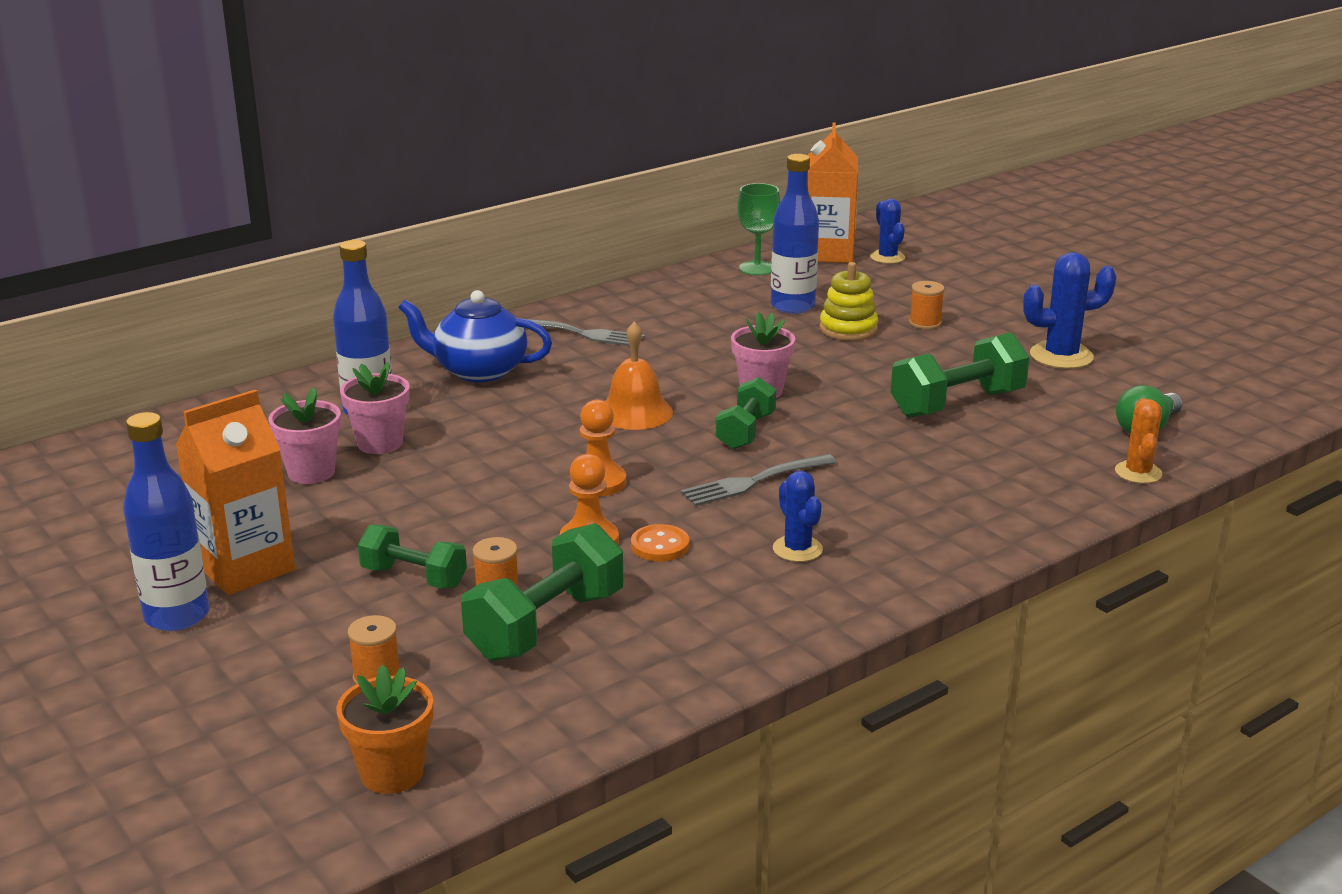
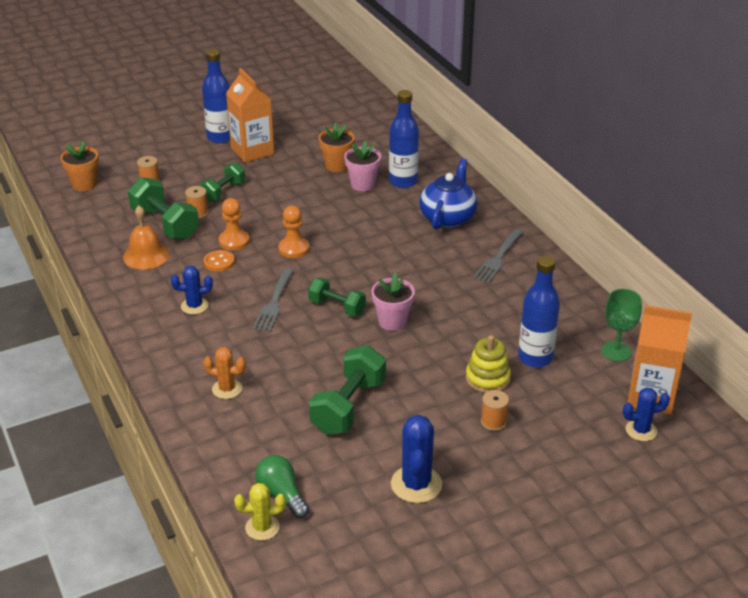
camera: 100 degrees right, 10 degrees up
pink flower pot [268,387,341,484] -> orange flower pot [319,123,355,172]
orange bell [605,322,673,430] -> orange bell moved to [123,206,170,269]
grey fork [681,454,837,506] -> grey fork turned 150 degrees counterclockwise [253,268,294,332]
green dumbbell [891,332,1030,418] -> green dumbbell turned 45 degrees clockwise [309,345,386,435]
orange cactus [1115,398,1162,484] -> orange cactus moved to [203,347,246,399]
none -> yellow cactus [234,483,286,541]

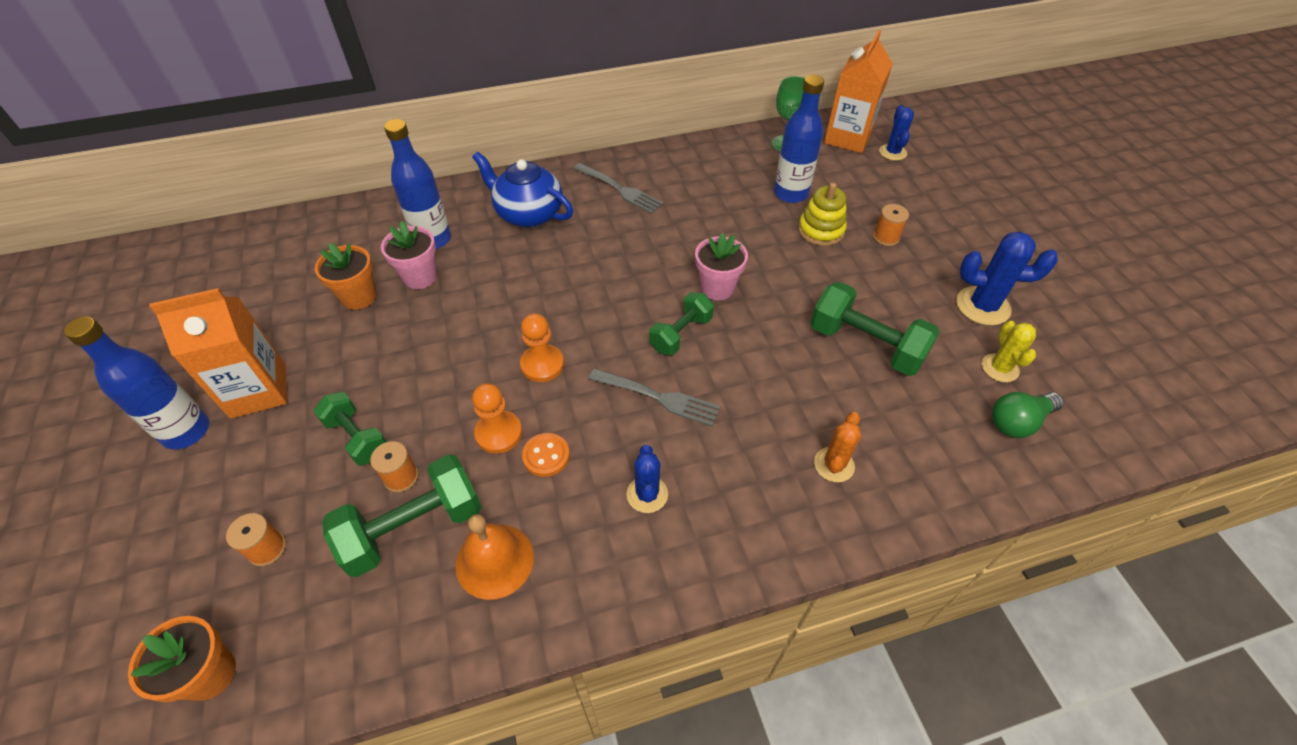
camera: 80 degrees left, 15 degrees up
yellow cactus [234,483,286,541] -> yellow cactus moved to [982,321,1036,382]

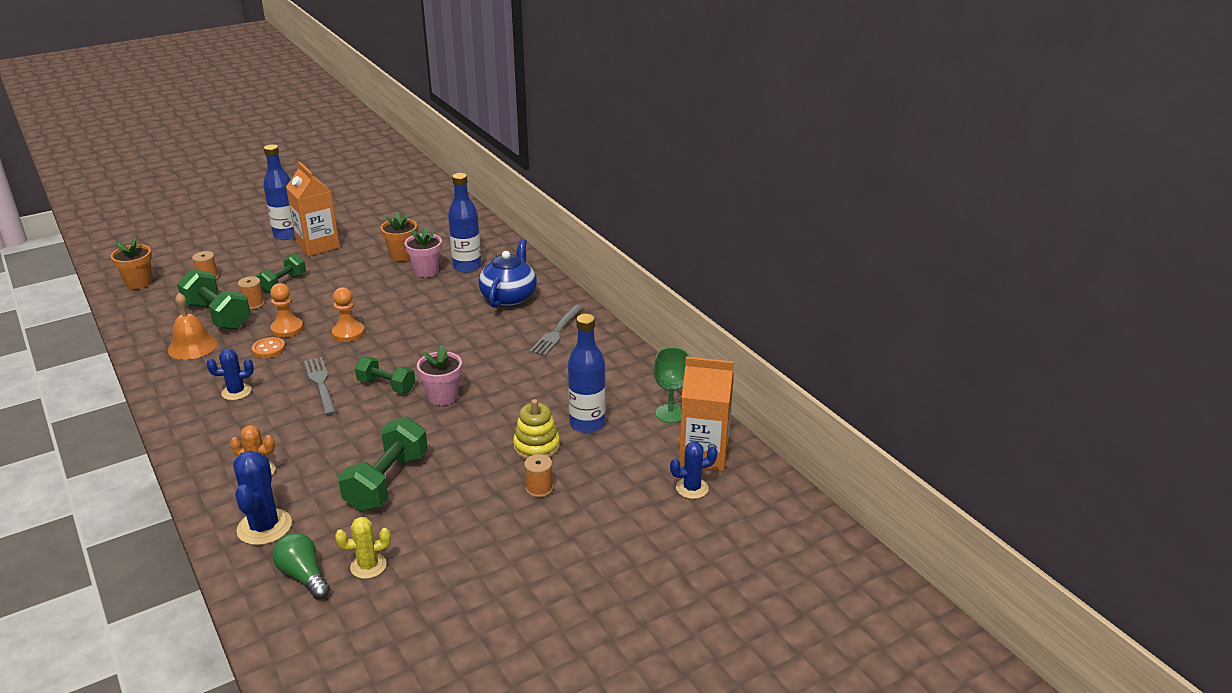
camera: 75 degrees right, 20 degrees down
grey fork [589,368,721,427] -> grey fork turned 150 degrees clockwise [304,357,337,416]
blue cactus [956,232,1058,326] -> blue cactus moved to [233,451,292,545]

